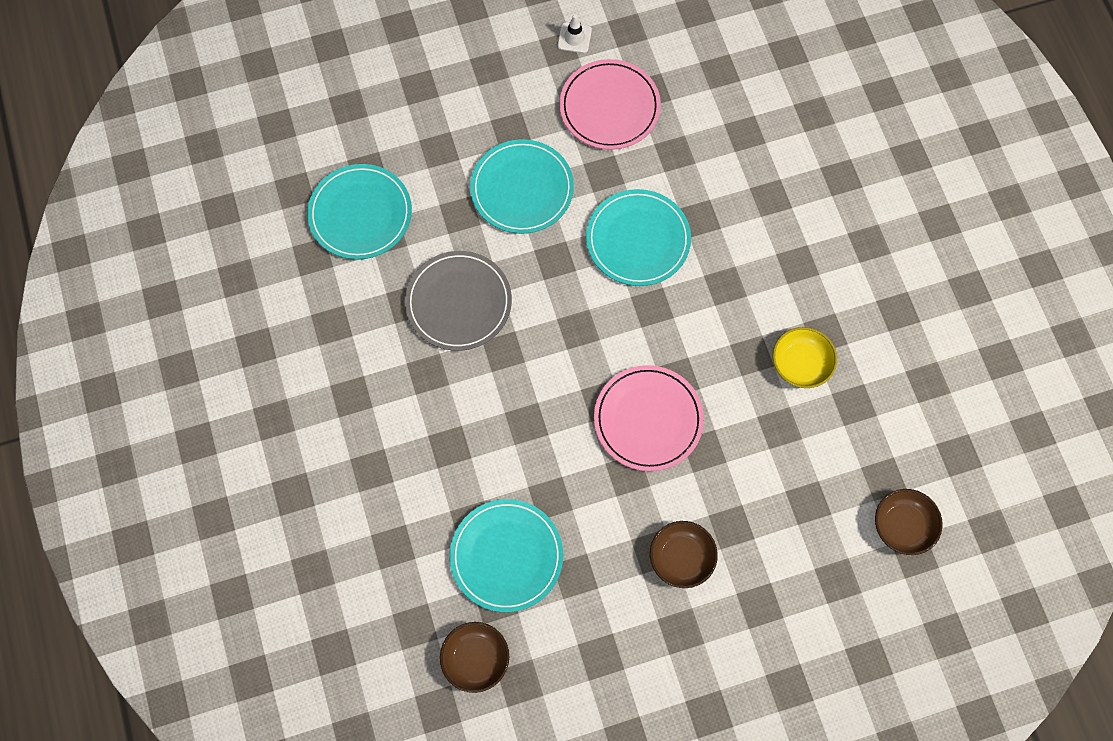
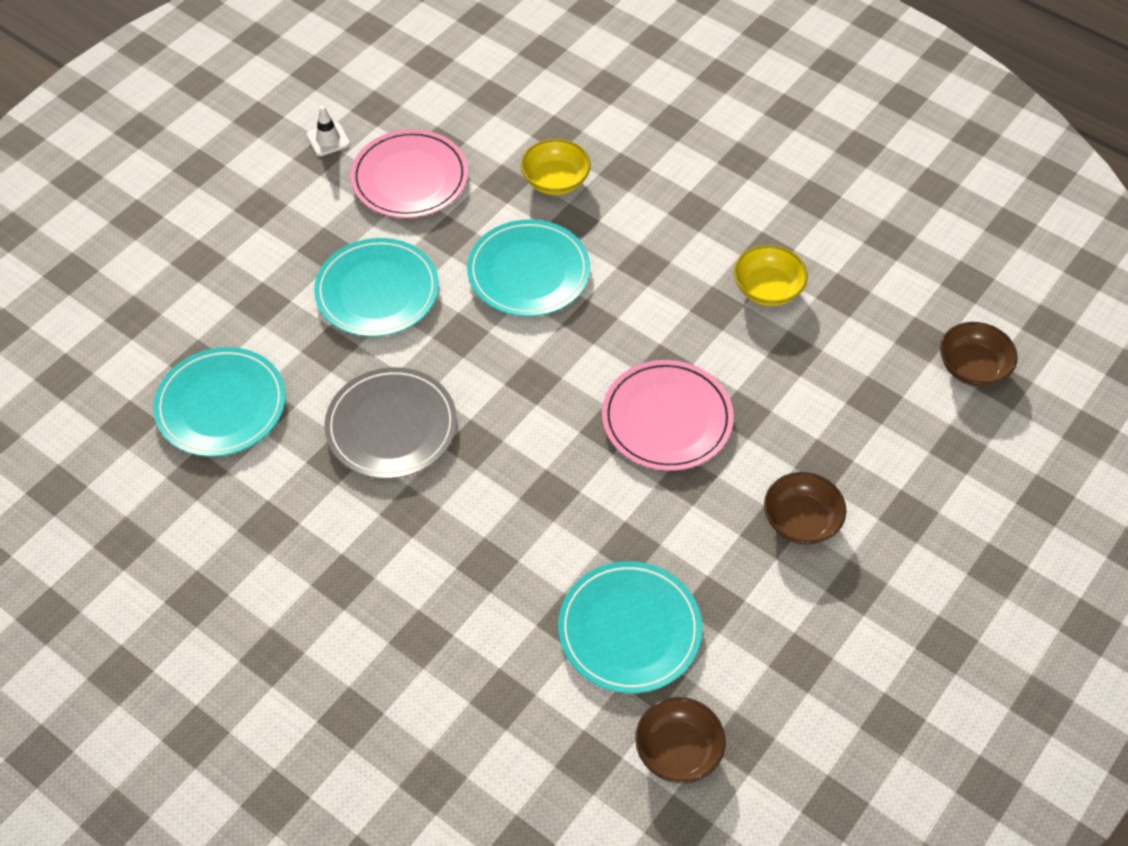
camera: 35 degrees left, 15 degrees down
none -> yellow bowl [521,139,591,195]

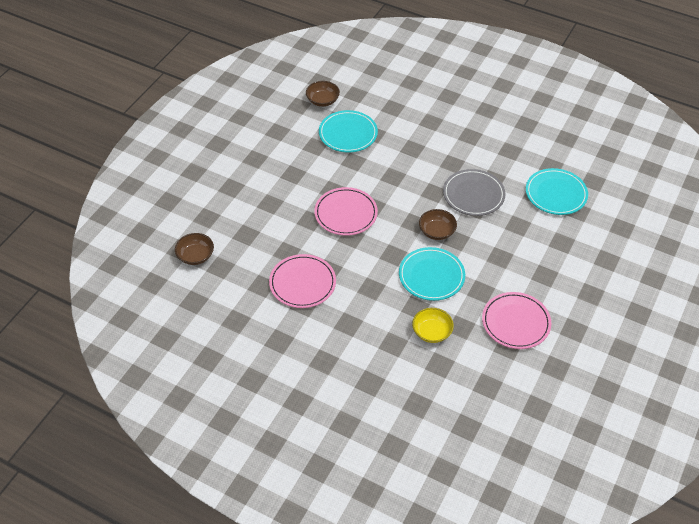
camera: 170 degrees right, 5 degrees down
white traffic cone [306,106,350,156] -> none
turquoise plate [314,238,439,337] -> none
yellow bowl [734,245,808,306] -> pink plate [269,254,336,308]
brown bowl [764,472,846,545] -> brown bowl moved to [419,209,457,240]

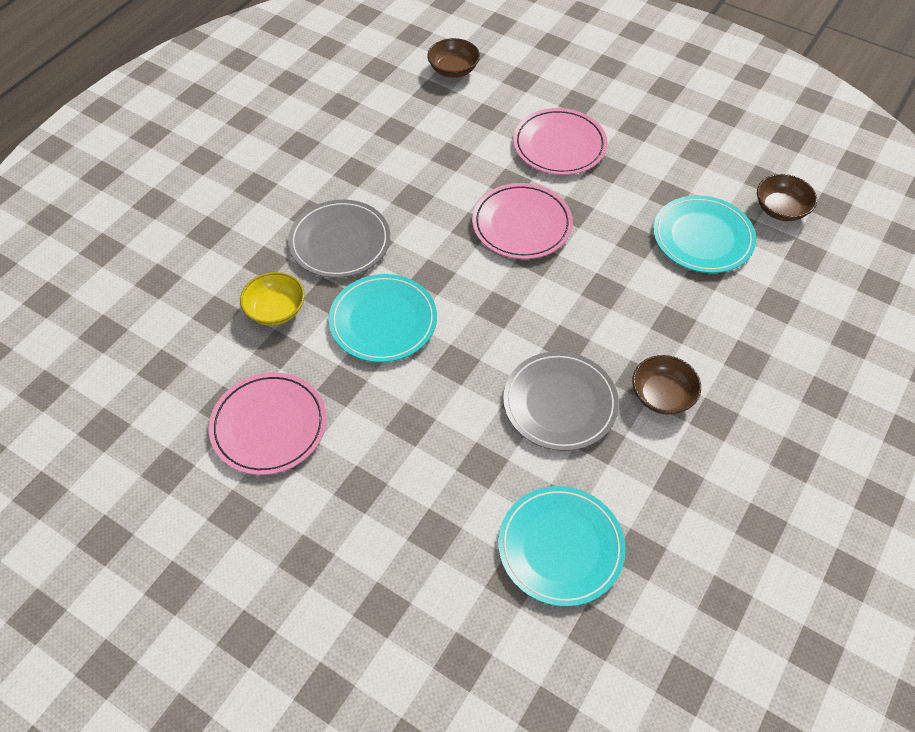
camera: 95 degrees right, 5 degrees up
pink plate [269,254,336,308] -> pink plate moved to [513,108,608,175]
brown bowl [419,209,457,240] -> brown bowl moved to [632,355,701,415]
none -> grey plate [288,200,390,278]

